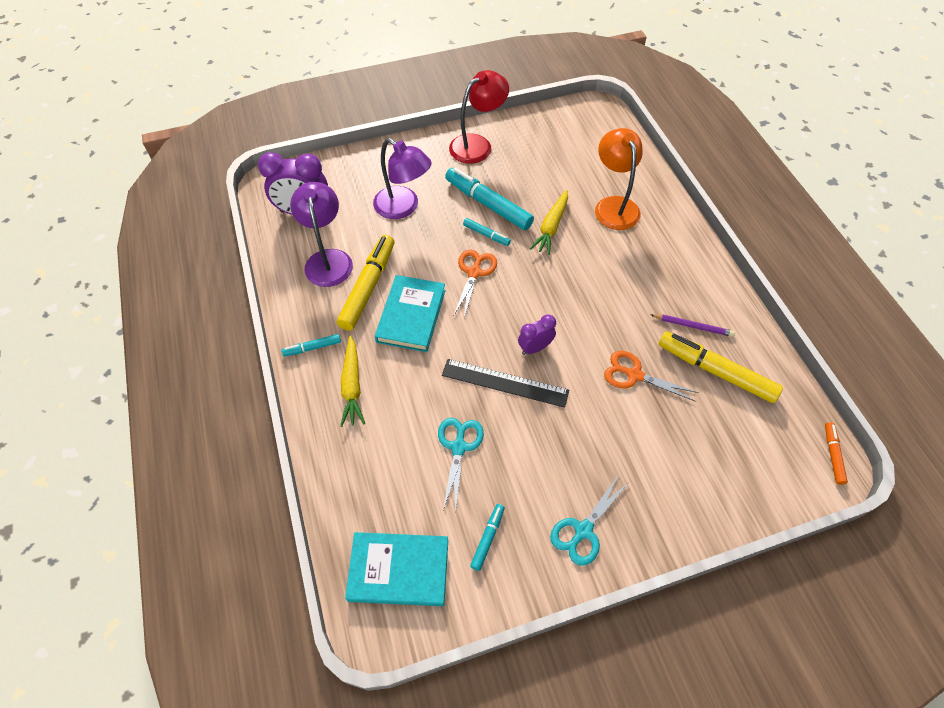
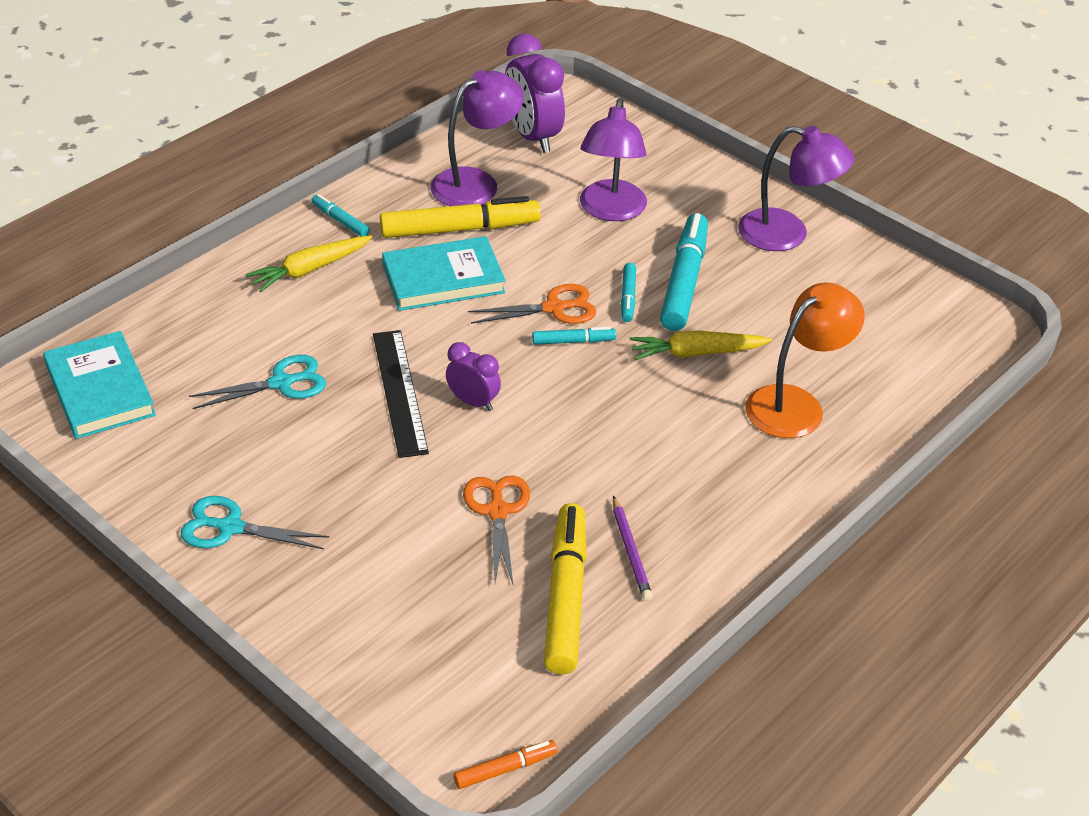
camera: 60 degrees right, 15 degrees down
red lamp [449,70,509,164] -> purple lamp [738,126,855,251]
turquoise marker [470,504,505,571] -> turquoise marker moved to [532,327,616,345]

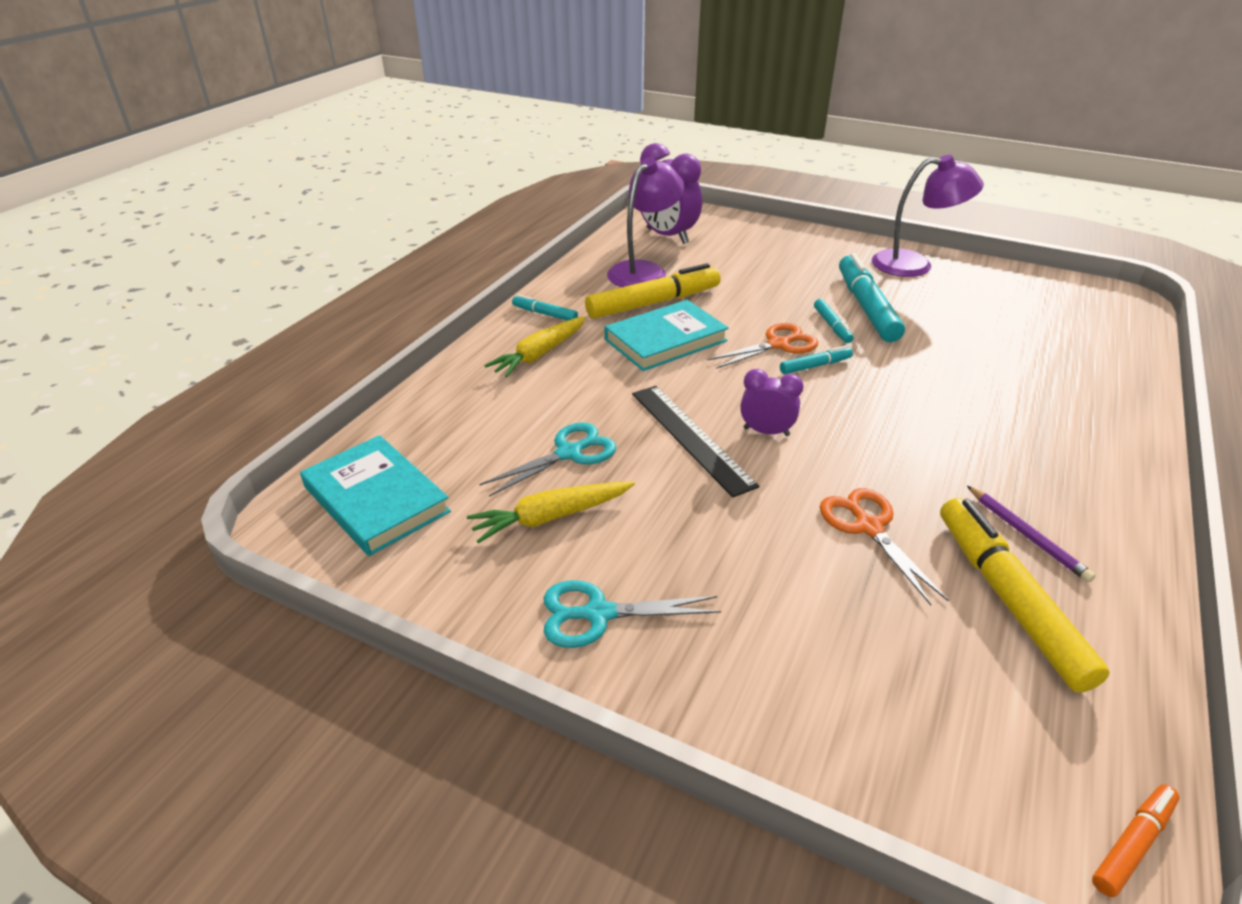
camera: 15 degrees left, 5 degrees down
purple lamp [580,99,647,221] -> none
yellow carrot [630,331,772,360] -> yellow carrot moved to [467,481,635,543]
orange lamp [745,282,865,438] -> none

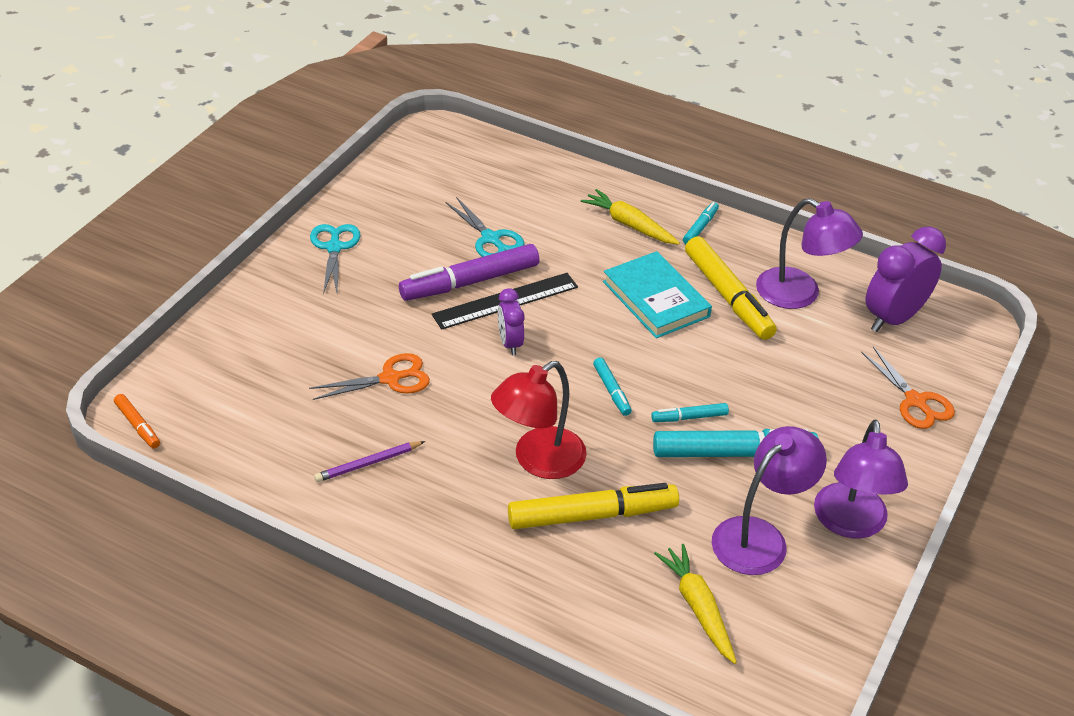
camera: 90 degrees right, 5 degrees up
turquoise book [300,435,451,556] -> none
yellow carrot [467,481,635,543] -> yellow carrot moved to [654,544,737,664]
orange scissors [708,323,818,369] -> orange scissors moved to [861,347,955,429]
purple clock [740,369,803,436] -> purple clock turned 150 degrees clockwise [498,288,525,355]
yellow marker [940,498,1110,693] -> yellow marker moved to [508,483,679,529]
none -> purple marker [399,244,539,301]
none -> red lamp [491,361,587,479]
none -> purple lamp [712,426,827,575]

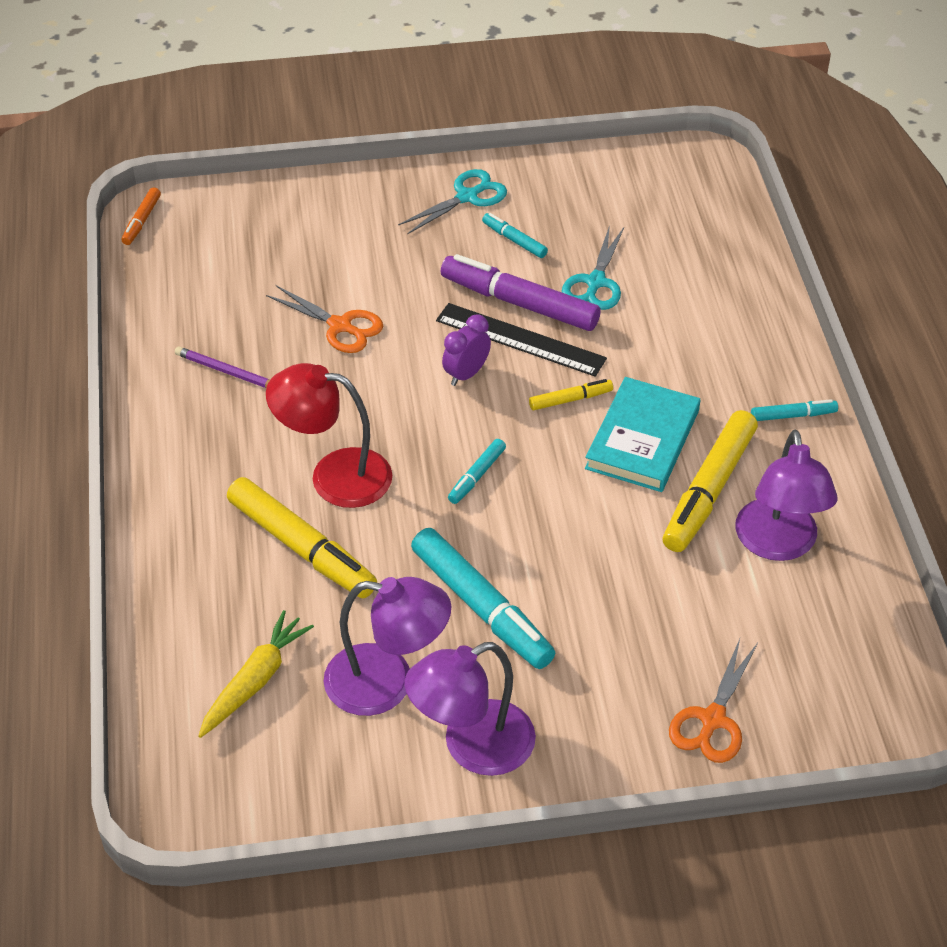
camera: 55 degrees right, 5 degrees up
yellow carrot [581,189,680,244] -> none
turquoise marker [651,403,729,422] -> turquoise marker moved to [482,213,548,258]
purple clock [866,227,946,332] -> none
none -> yellow marker [529,379,613,410]

